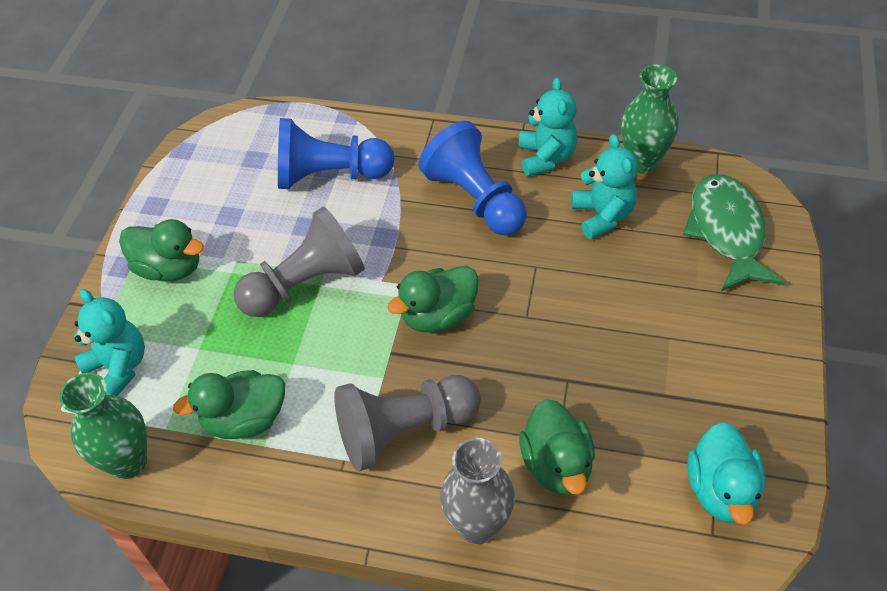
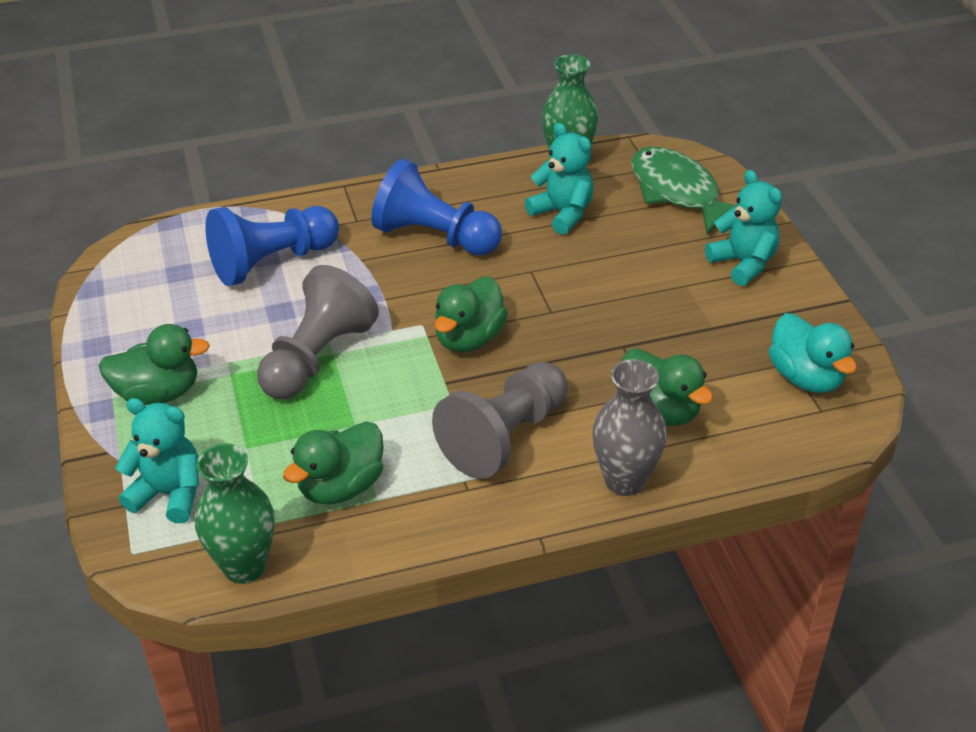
camera: 30 degrees left, 10 degrees down
turquoise teddy bear [518,77,577,177] -> turquoise teddy bear moved to [705,170,782,286]

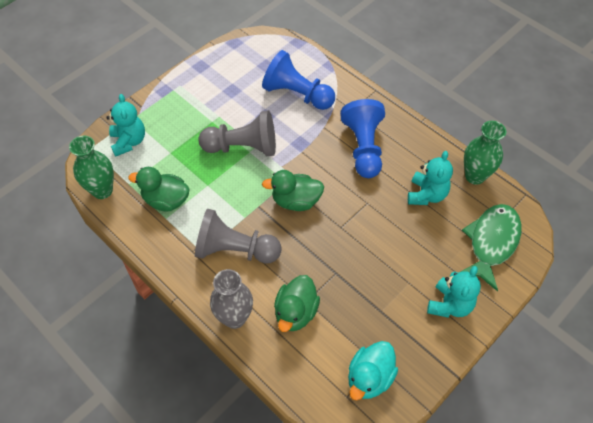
camera: 60 degrees right, 15 degrees up
green duck [98,324,210,405] -> none

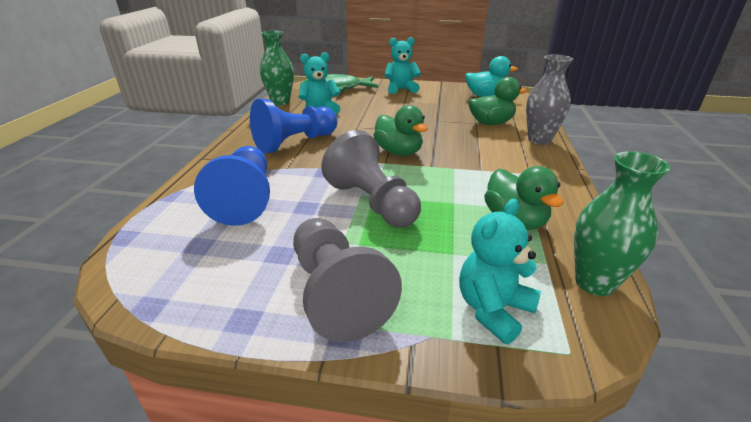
camera: 125 degrees left, 25 degrees down
grey pawn [195,209,282,263] -> grey pawn moved to [293,218,402,342]

